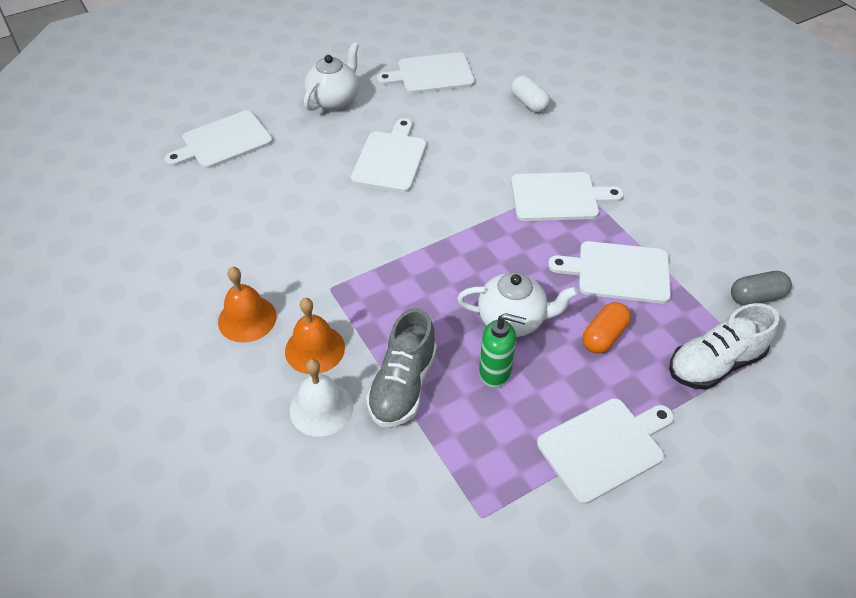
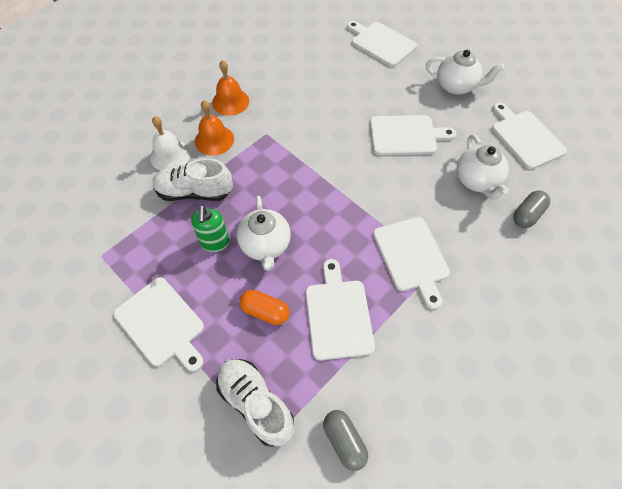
camera: 75 degrees right, 10 degrees up
grey shoe [366,308,437,427] -> white shoe [152,158,233,201]
white capsule [511,76,550,113] -> grey capsule [513,190,550,228]
none -> white teapot [457,134,509,200]

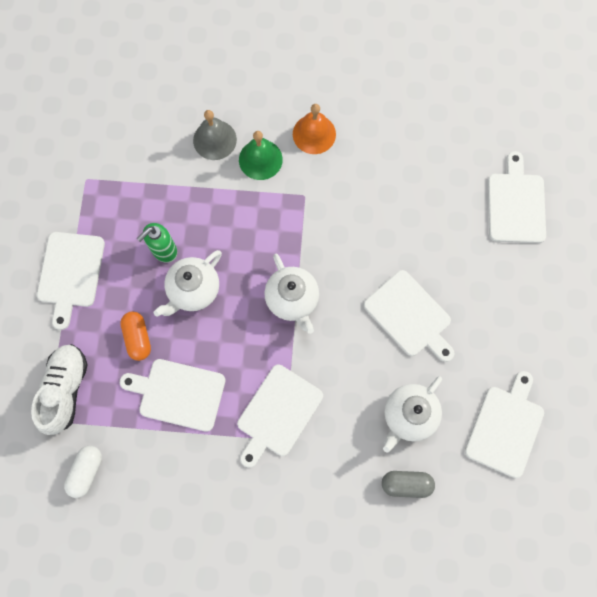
camera: 50 degrees right, 15 degrees up
white bell [150,116,191,170] -> grey bell [193,110,237,160]
white shoe [152,158,233,201] -> none
orange bell [195,100,234,156] -> green bell [239,131,283,180]
white cutting board [306,259,375,360] -> white cutting board turned 120 degrees counterclockwise [120,359,226,432]
grey capsule [323,410,368,471] -> white capsule [64,446,102,498]
white teapot [426,50,504,95] -> white teapot moved to [264,254,319,334]

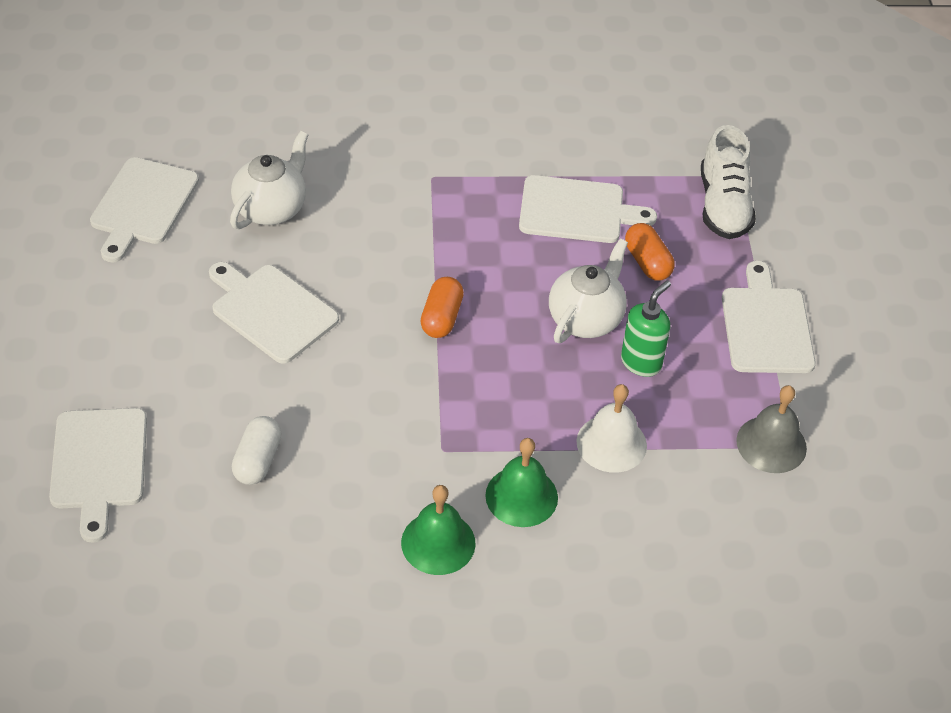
camera: 170 degrees right, 25 degrees down
white capsule [64,446,102,498] -> white capsule moved to [232,416,282,485]
grey bell [193,110,237,160] -> grey bell moved to [736,385,807,473]
white cutting board [237,365,323,468] -> none
white teapot [264,254,319,334] -> orange capsule [420,277,464,338]
orange bell [293,104,336,154] -> green bell [401,485,476,575]
grey capsule [382,471,435,498] -> none
none -> white bell [576,384,647,473]

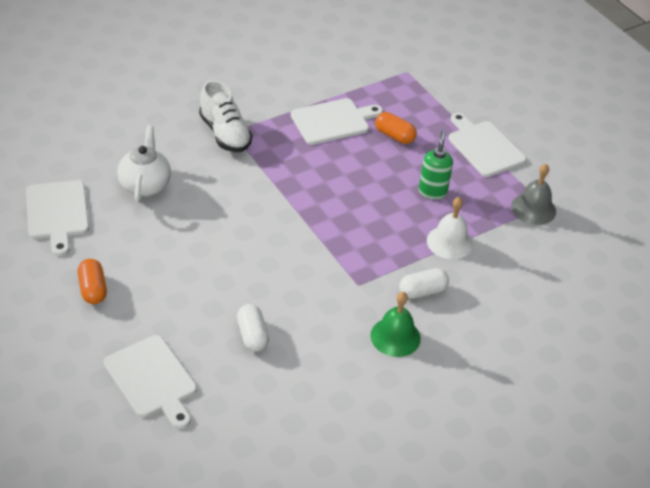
camera: 30 degrees left, 5 degrees down
white cutting board [209,262,339,364] -> none
orange capsule [420,277,464,338] -> orange capsule moved to [78,259,107,304]
green bell [485,438,558,527] -> white capsule [399,268,449,299]
white teapot [549,238,628,343] -> none
white shoe [701,125,756,239] -> white shoe moved to [199,80,252,152]

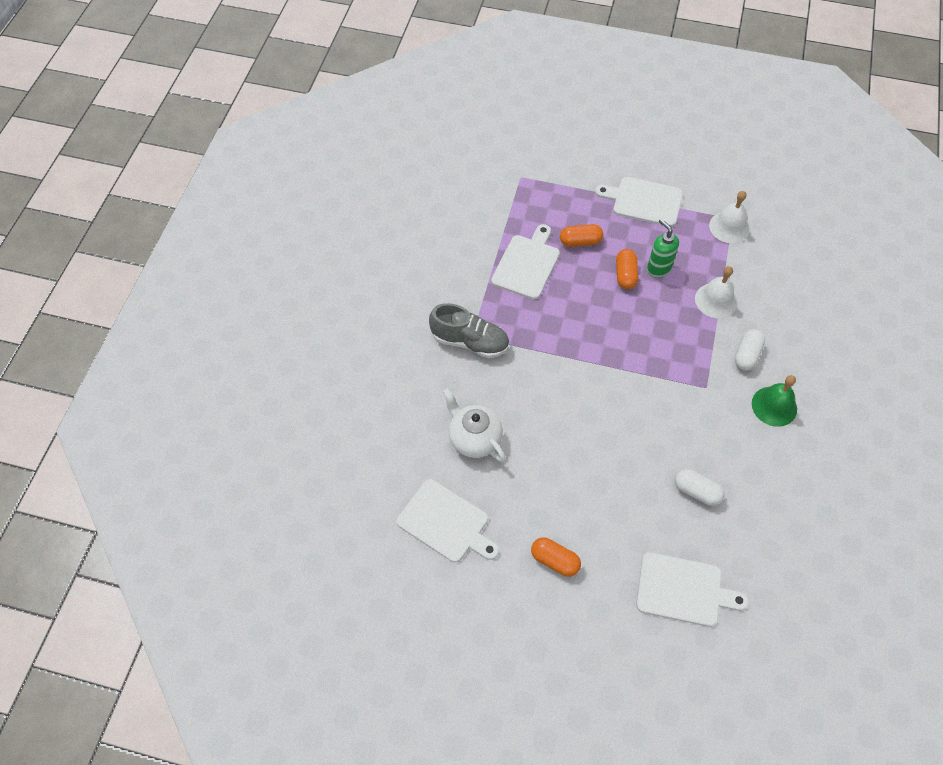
camera: 40 degrees left, 15 degrees up
white shoe [199,80,252,152] -> grey shoe [429,303,509,358]
grey bell [511,164,556,225] -> white bell [709,191,750,243]
none -> orange capsule [616,249,638,289]

